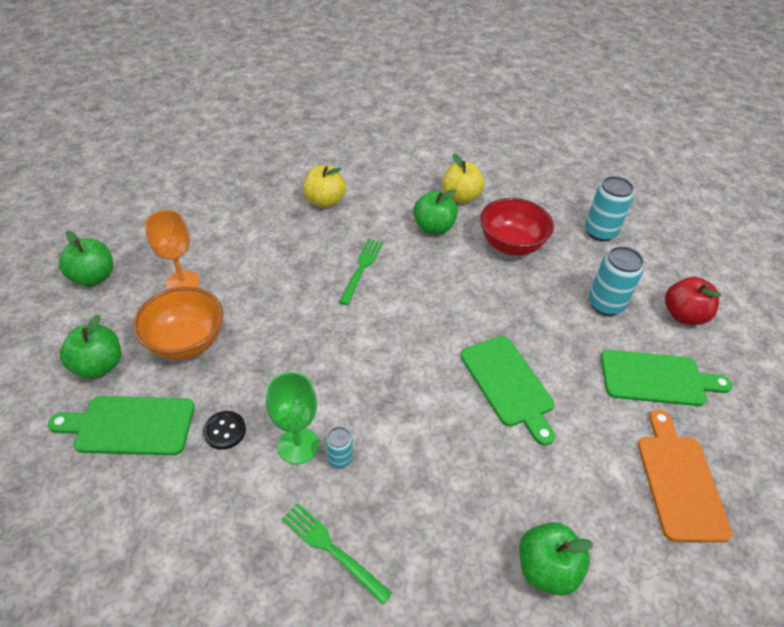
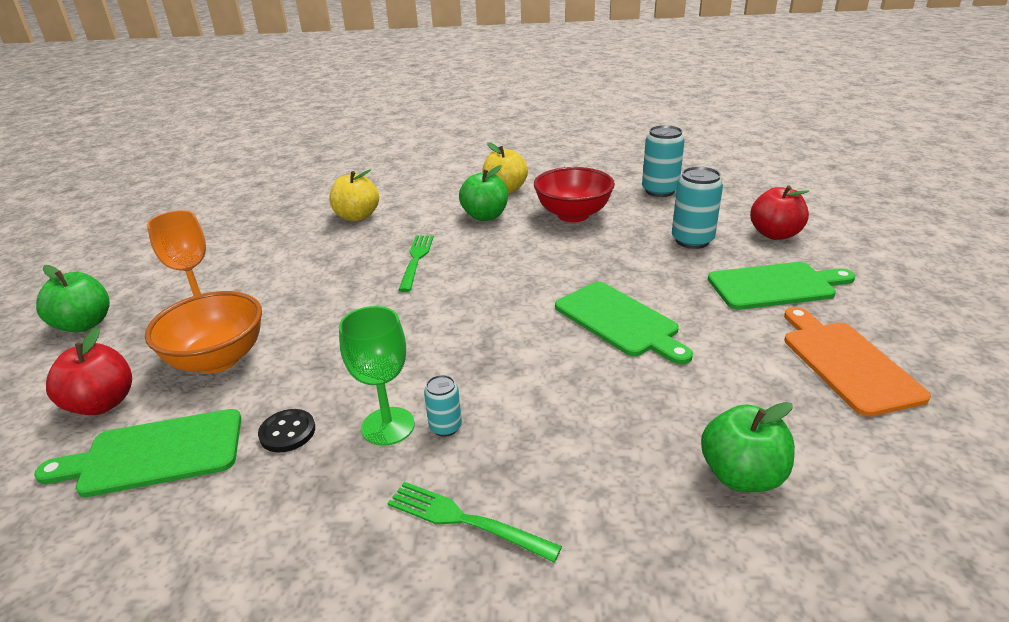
camera: 10 degrees left, 15 degrees down
green apple [60,315,121,379] -> red apple [46,327,132,415]

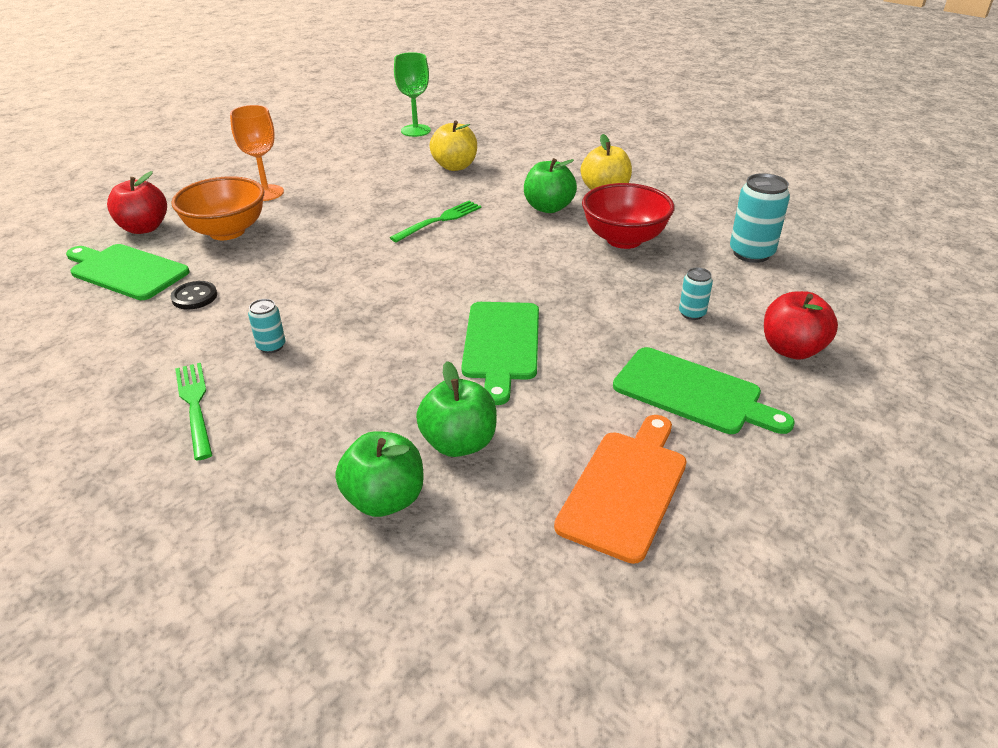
camera: 40 degrees right, 5 degrees up
green apple [36,265,110,332] -> green apple moved to [416,361,497,457]
green goblet [339,306,415,446] -> green goblet moved to [394,52,431,137]
turquoise can [672,166,723,249] -> turquoise can [679,268,713,320], size x0.54

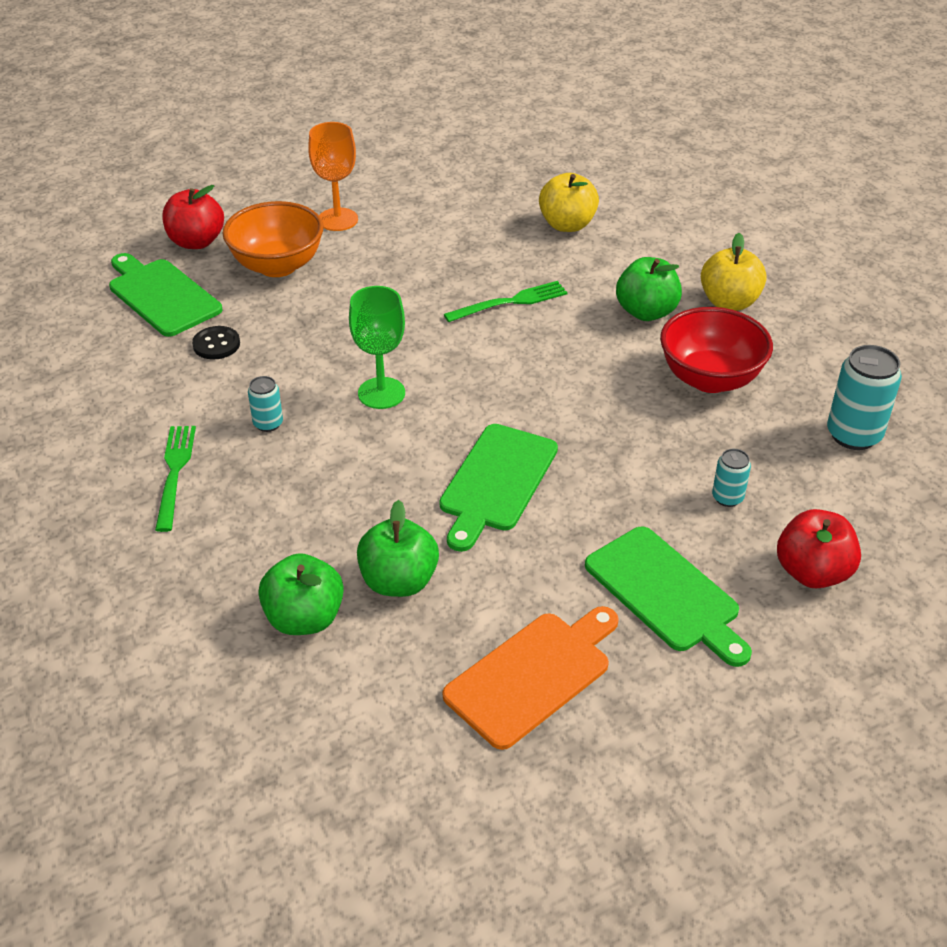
camera: 20 degrees right, 5 degrees up
green goblet [394,52,431,137] -> green goblet moved to [349,286,405,409]

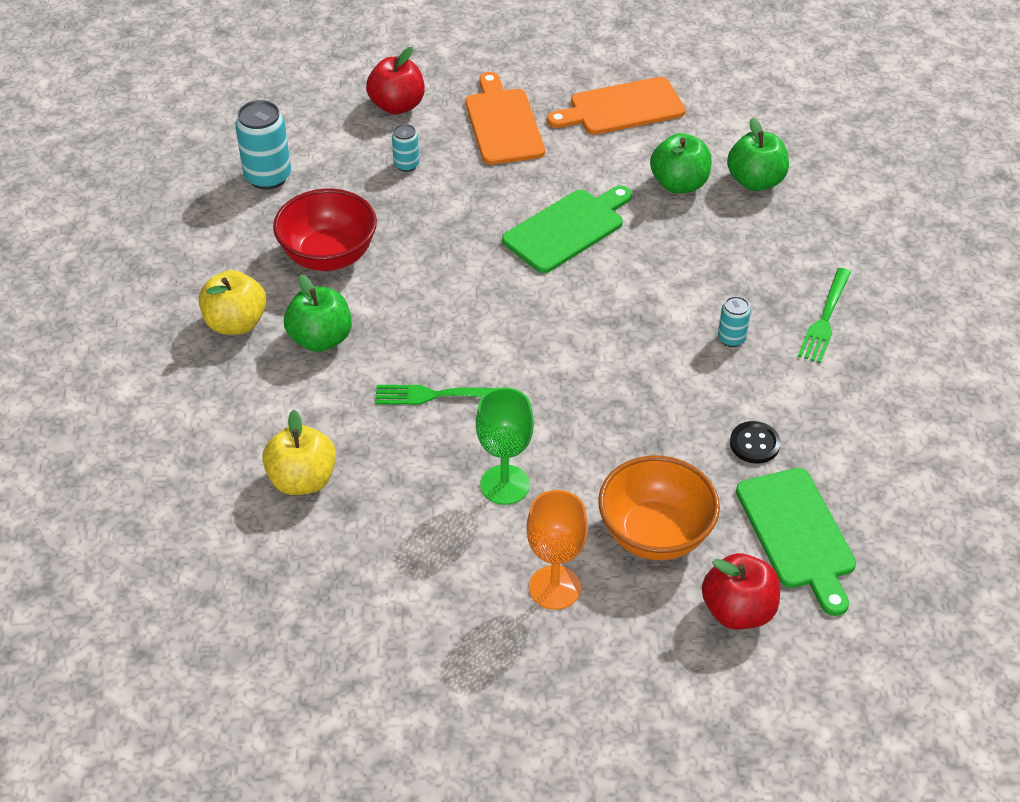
camera: 155 degrees left, 5 degrees up
green goblet [349,286,405,409] -> green goblet moved to [476,387,534,505]
green cutting board [585,527,752,667] -> orange cutting board [465,72,545,165]

